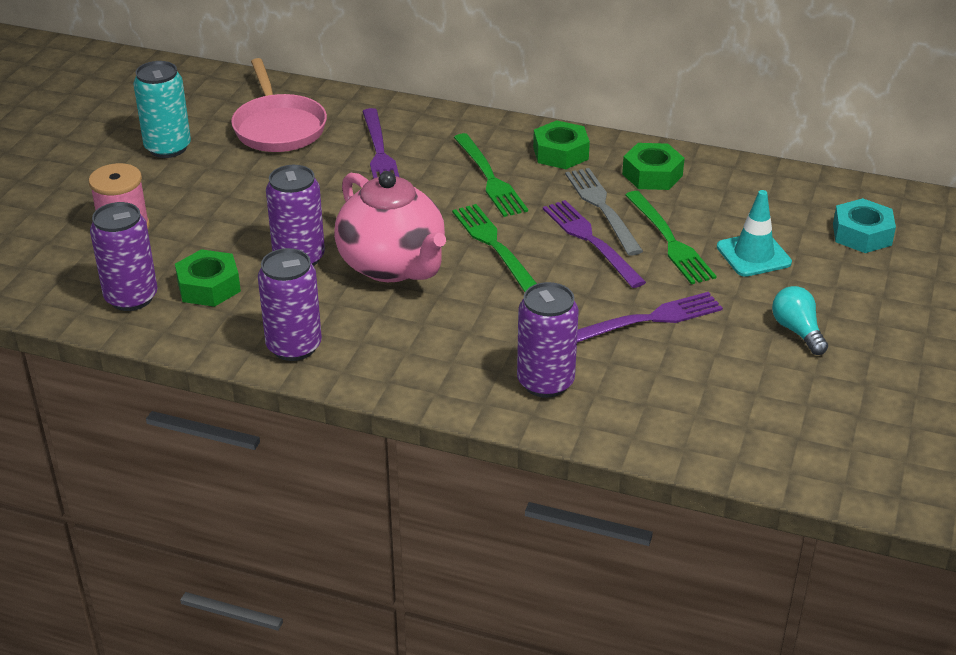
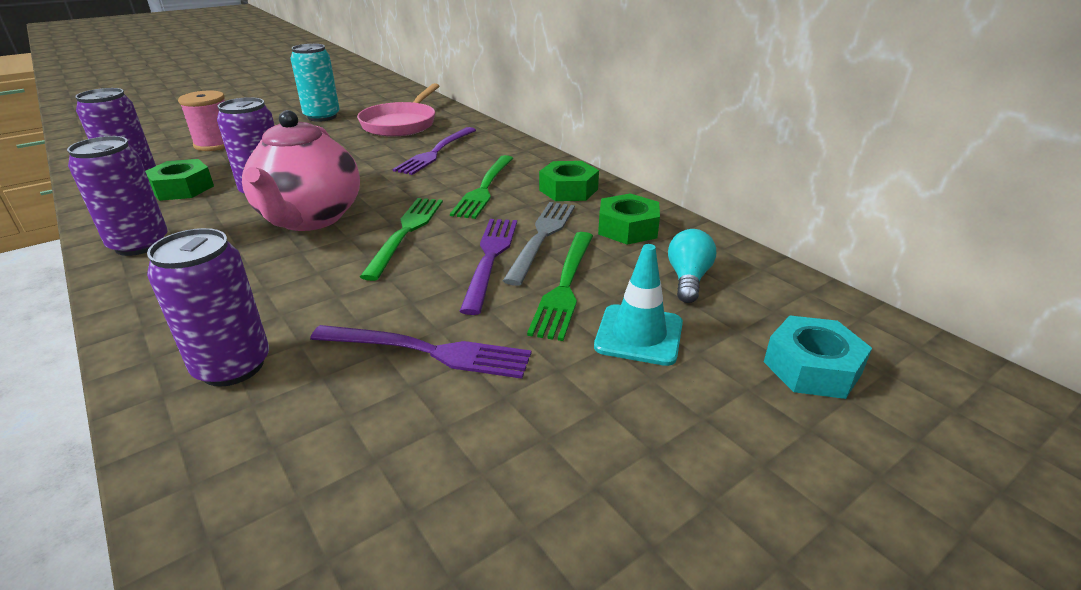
camera: 35 degrees right, 5 degrees down
turquoise light bulb [772,286,828,355] -> turquoise light bulb moved to [668,229,716,303]

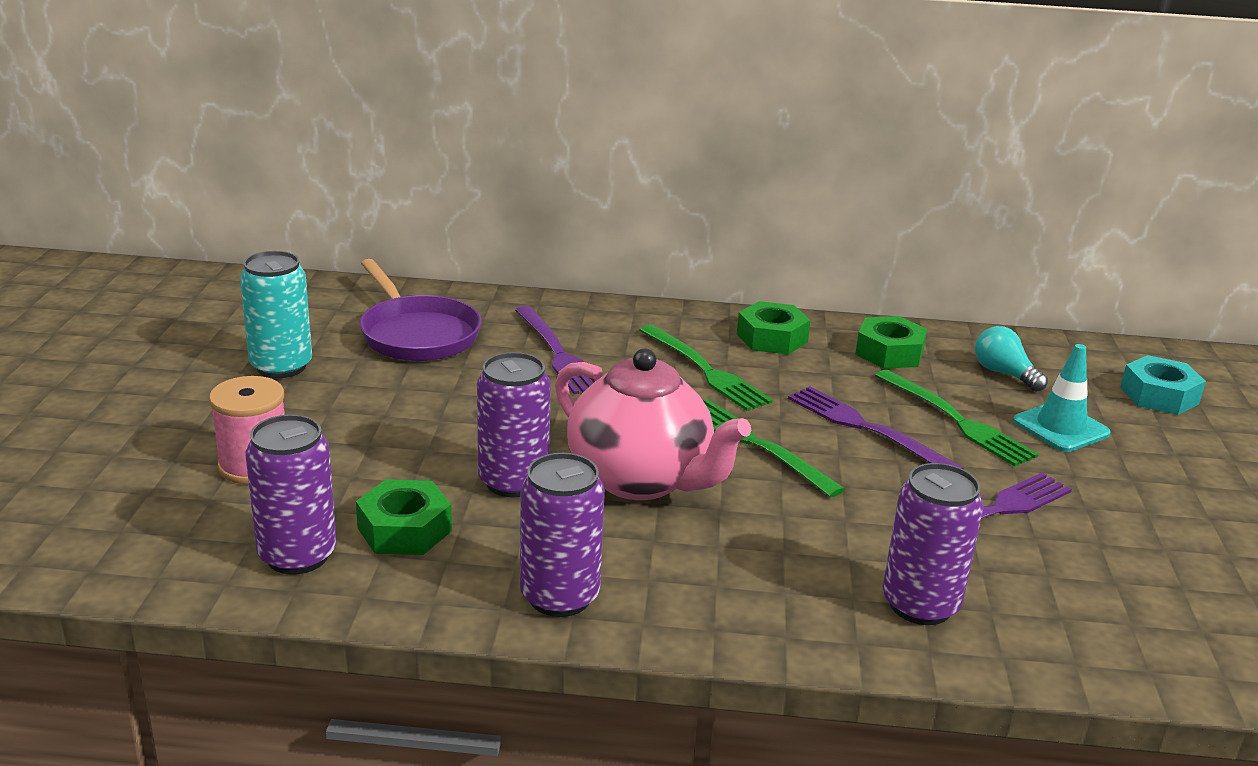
camera: 50 degrees left, 5 degrees down
pink pan [357,83,439,137] -> purple pan [360,259,481,361]
grey fork [503,202,575,286] -> none

